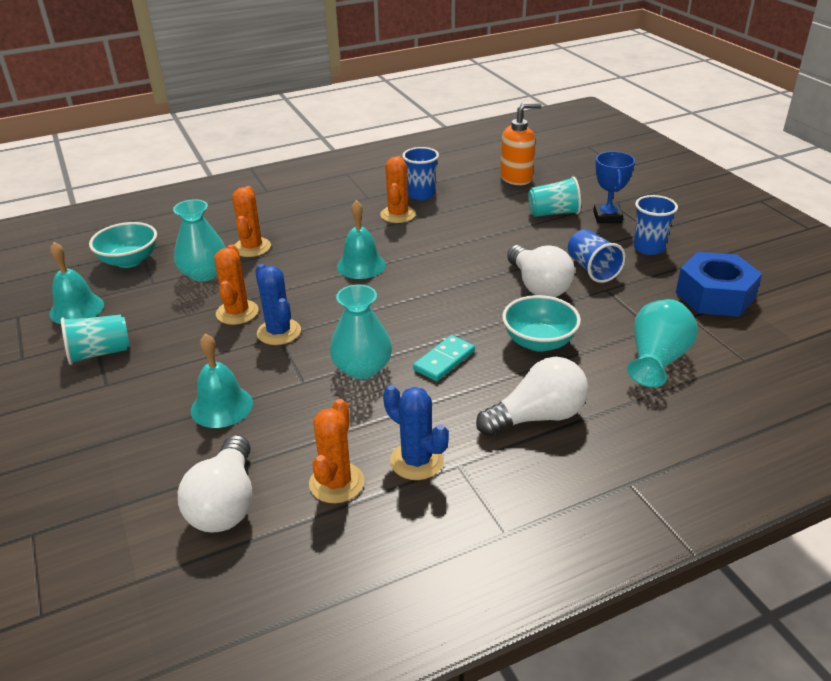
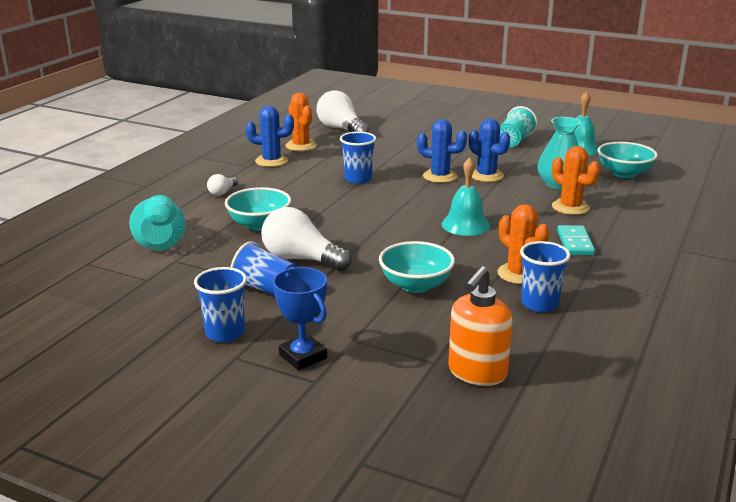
camera: 140 degrees right, 10 degrees down
turquoise bell [191,334,253,428] -> none
orange cactus [214,244,259,325] -> blue cactus [469,118,510,182]
turquoise vase [330,285,392,379] -> blue cup [340,132,376,184]
turquoise domino [413,335,475,381] -> turquoise domino moved to [557,225,595,255]
white light bulb [476,357,588,436] -> white light bulb [207,174,238,196], size x0.49
turquoise cup [528,176,581,217] -> none
blue nut [676,252,762,317] -> none
none -> turquoise bowl [379,241,455,293]

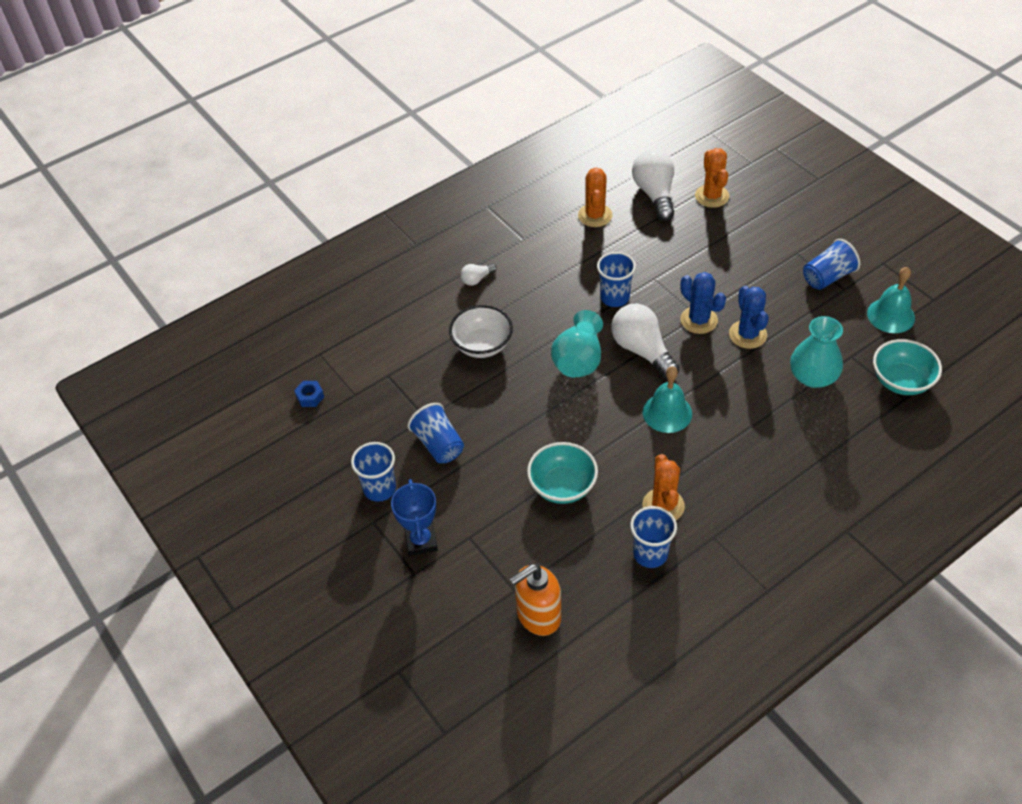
camera: 30 degrees right, 25 degrees up
turquoise vase [129,195,186,251] -> turquoise vase moved to [551,310,603,377]
turquoise bowl [225,187,291,231] -> white bowl [449,305,513,358]
blue cactus [245,106,294,167] -> none
white light bulb [261,207,352,271] -> white light bulb moved to [611,304,680,379]
turquoise cup [499,106,537,147] -> blue cup [803,239,860,290]
orange cactus [552,146,600,215] -> orange cactus moved to [695,148,729,208]
turquoise domino [557,225,595,255] -> none
none -> blue nut [294,381,324,407]

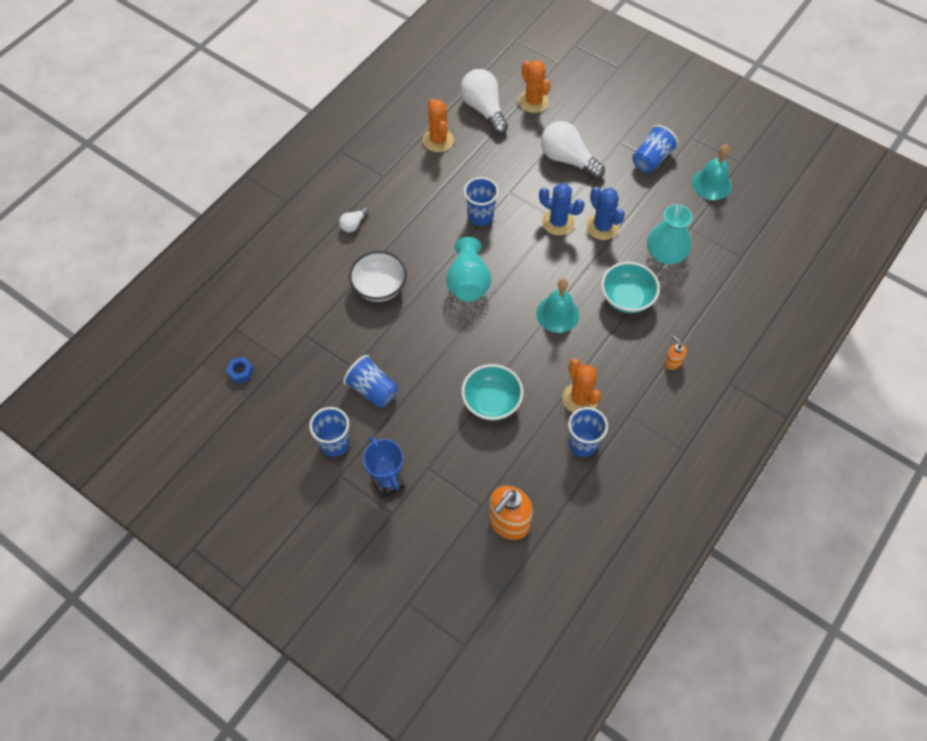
camera: 20 degrees left, 10 degrees up
white light bulb [611,304,680,379] -> white light bulb moved to [541,121,605,179]
turquoise bowl [873,339,942,395] -> turquoise bowl moved to [601,262,660,313]
none -> orange soap dispenser [664,336,687,370]

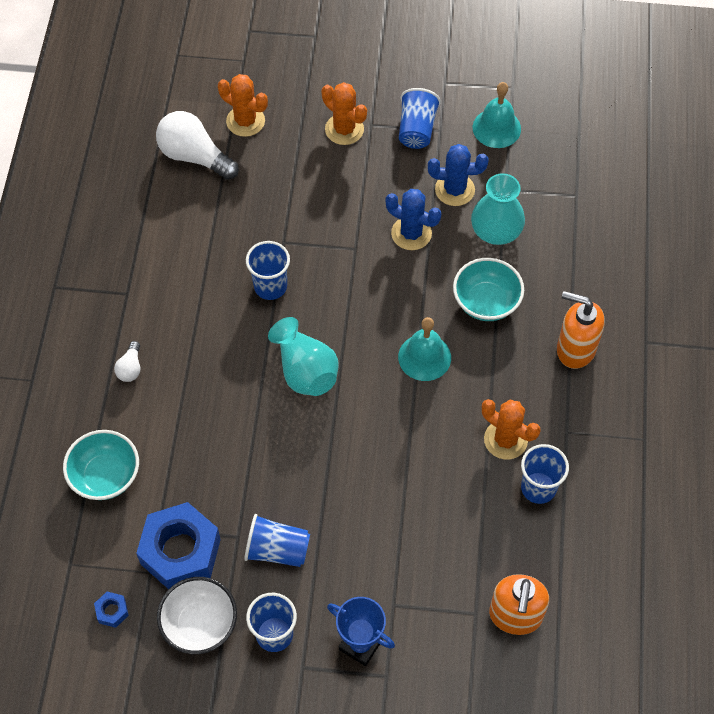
camera: 30 degrees left, 0 degrees up
white bowl [349,251,407,302] -> white bowl moved to [157,577,237,654]
orange cactus [423,99,454,152] -> orange cactus moved to [322,82,367,145]
turquoise bowl [461,364,523,421] -> turquoise bowl moved to [63,430,139,500]
blue cactus [539,183,585,235] -> blue cactus moved to [428,144,488,206]
white light bulb [541,121,605,179] -> none
orange soap dispenser [664,336,687,370] -> orange soap dispenser [557,291,605,369], size x2.04
none -> blue nut [136,502,221,589]

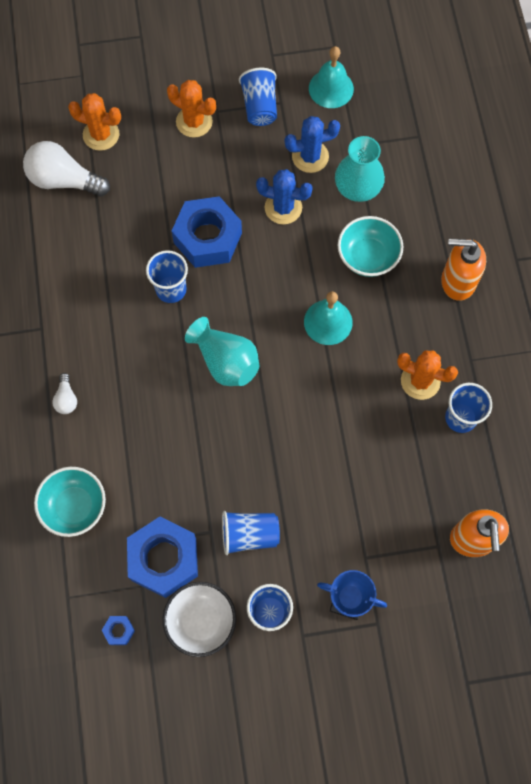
camera: 15 degrees left, 10 degrees up
none -> blue nut [172,196,242,268]

